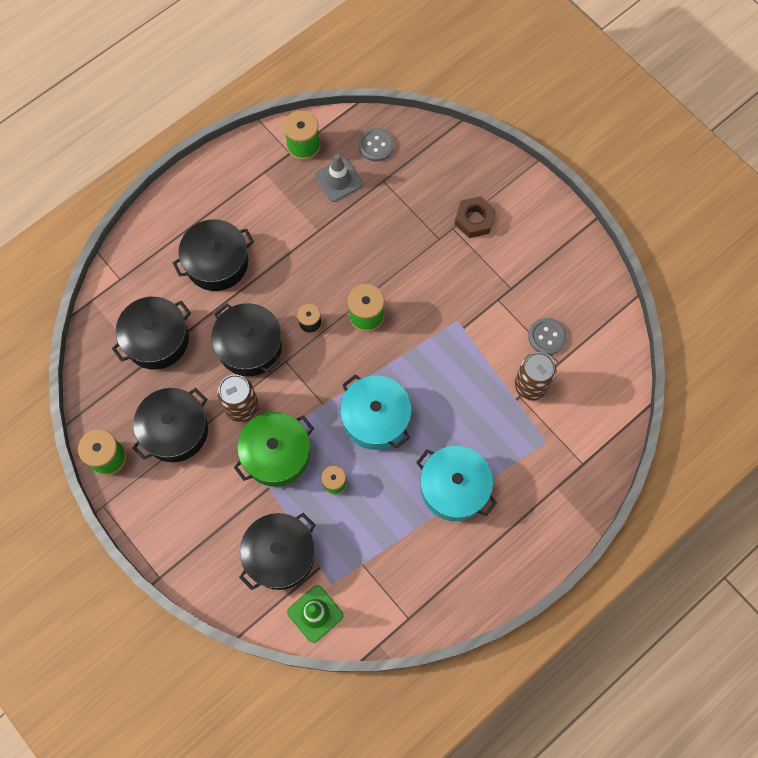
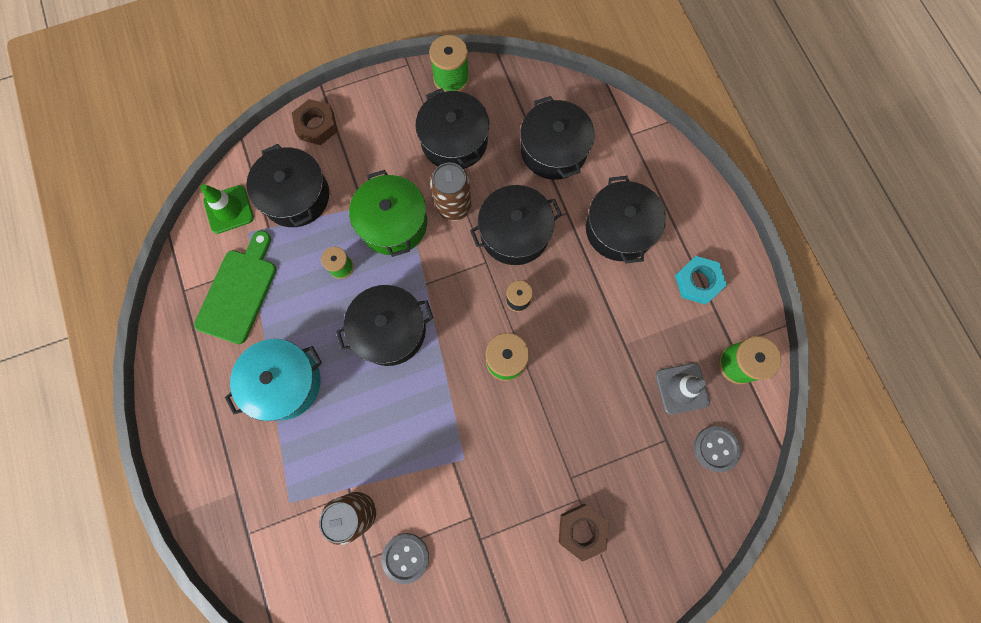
camera: 110 degrees right, 5 degrees up
turquoise pot [340,374,412,450] -> black pot [336,285,433,366]
none -> green cutting board [194,231,276,344]
none -> brown nut [292,99,338,145]
none -> turquoise nut [675,256,727,304]

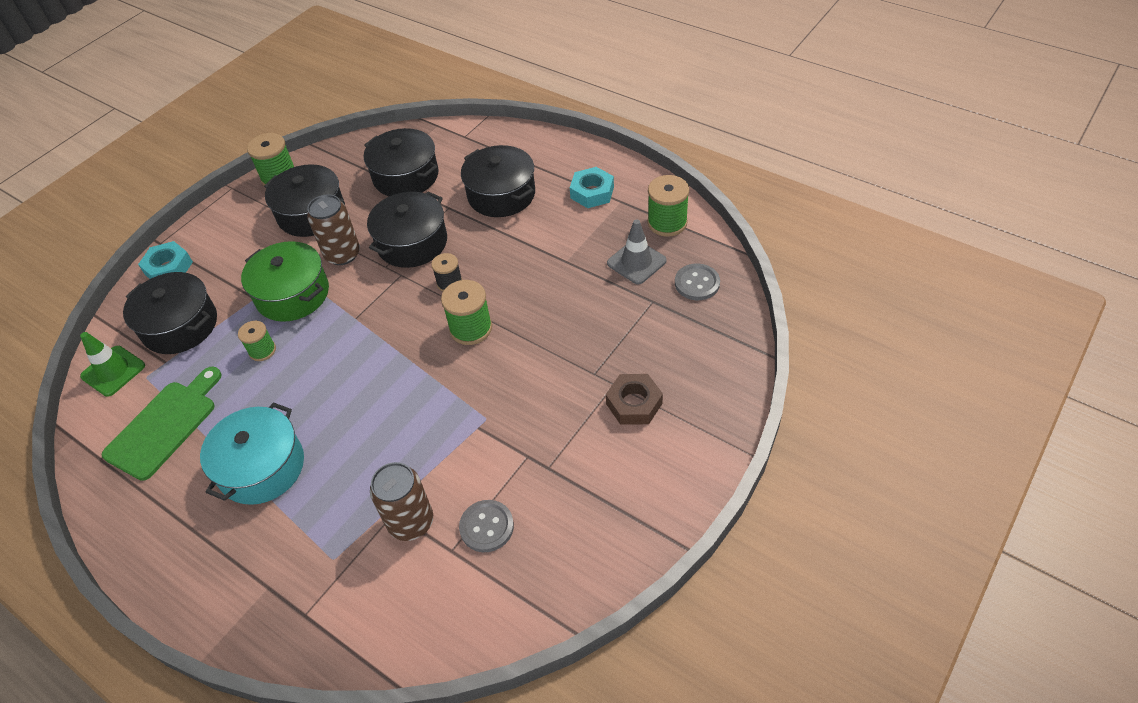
camera: 30 degrees left, 25 degrees down
green cutting board [194,231,276,344] -> green cutting board turned 45 degrees clockwise [102,367,222,481]
brown nut [292,99,338,145] -> turquoise nut [138,241,193,279]
black pot [336,285,433,366] -> none

